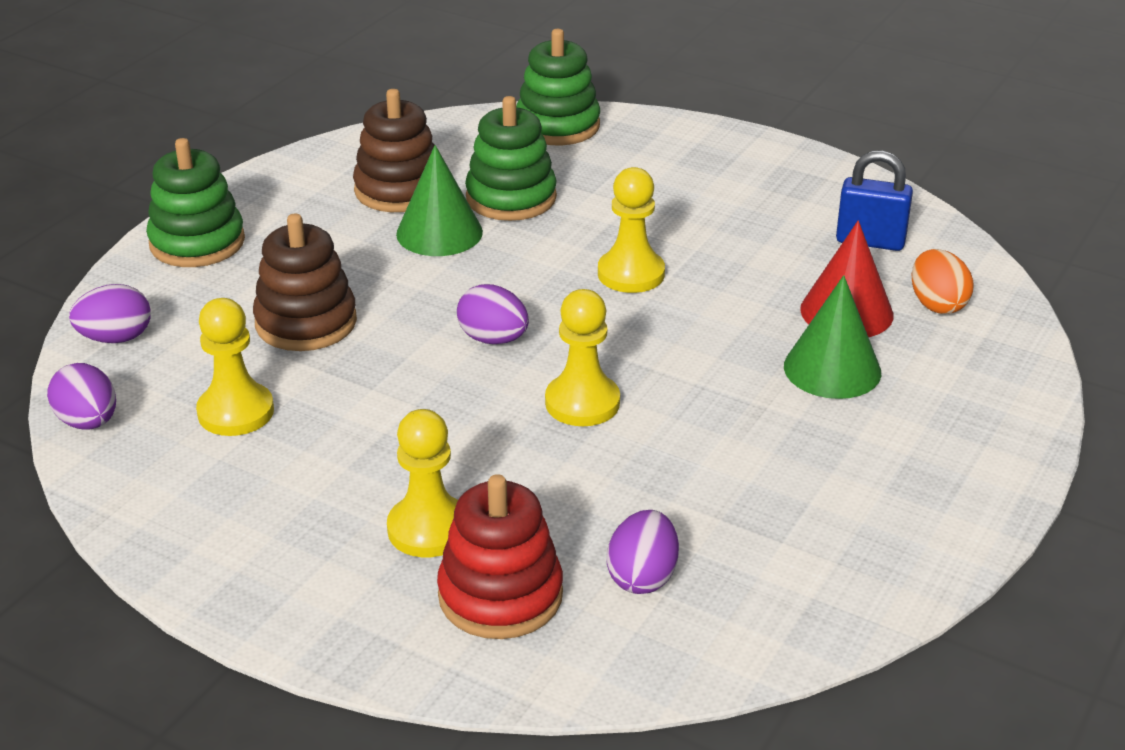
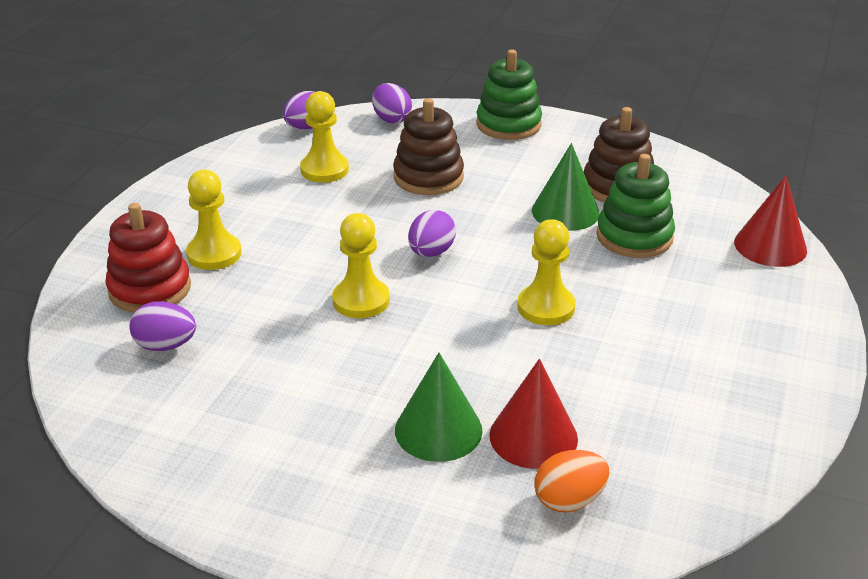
camera: 80 degrees right, 0 degrees up
green stacking toy [516,29,600,145] -> red cone [734,176,807,267]
blue padlock [836,150,913,251] -> none

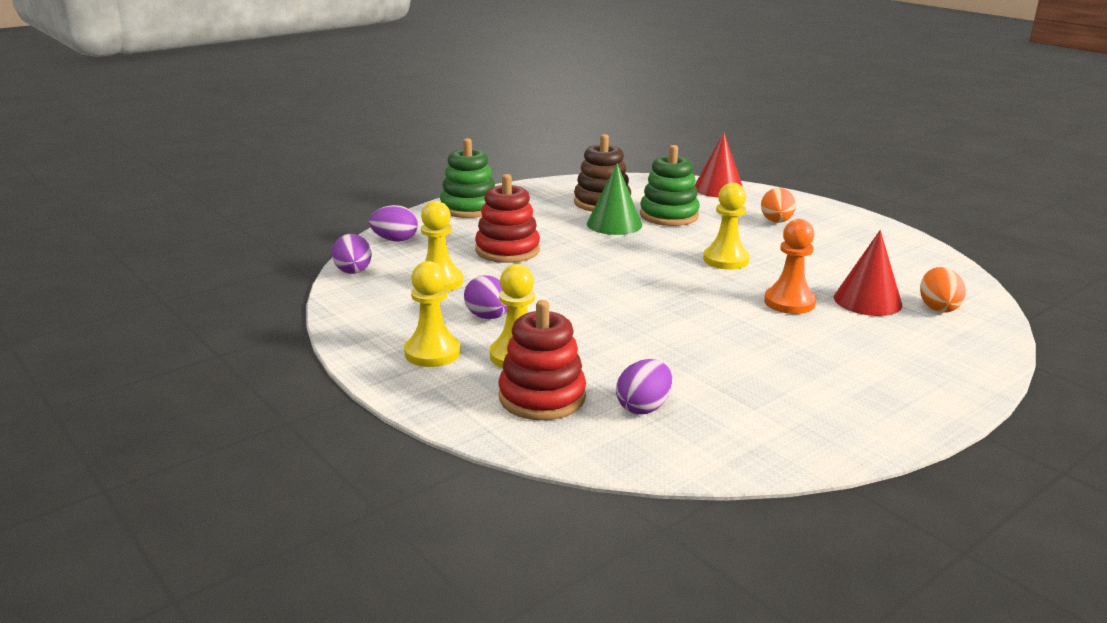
camera: 60 degrees left, 10 degrees down
yellow pawn [332,213,390,318] -> yellow pawn moved to [404,261,461,367]
brown stacking toy [393,98,464,195] -> red stacking toy [475,174,540,263]
green cone [395,352,483,462] -> none
purple egg [408,210,456,257] -> purple egg moved to [464,275,508,319]
none -> orange egg [761,188,796,223]
none -> orange pawn [764,219,816,314]

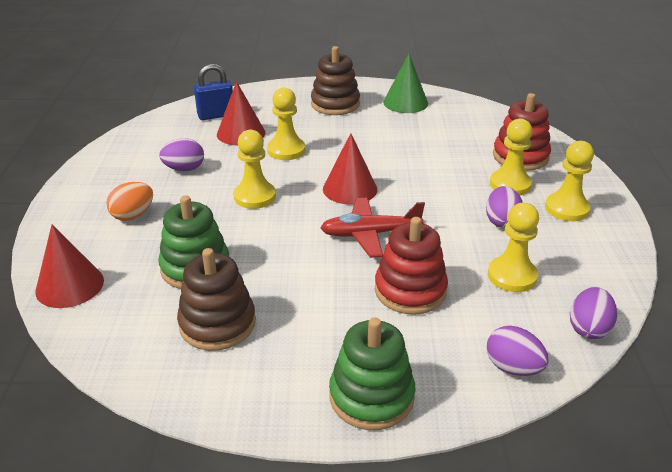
camera: 140 degrees left, 10 degrees up
green cone [587,163,642,235] -> green cone moved to [383,54,428,113]
purple egg [616,359,672,414] -> purple egg moved to [159,138,204,171]
orange pawn [764,219,816,314] -> yellow pawn [267,87,305,160]
orange egg [920,267,966,313] -> blue padlock [194,64,233,120]
none -> brown stacking toy [311,46,360,115]
none -> red plane [320,198,425,258]
none -> red cone [323,133,377,204]

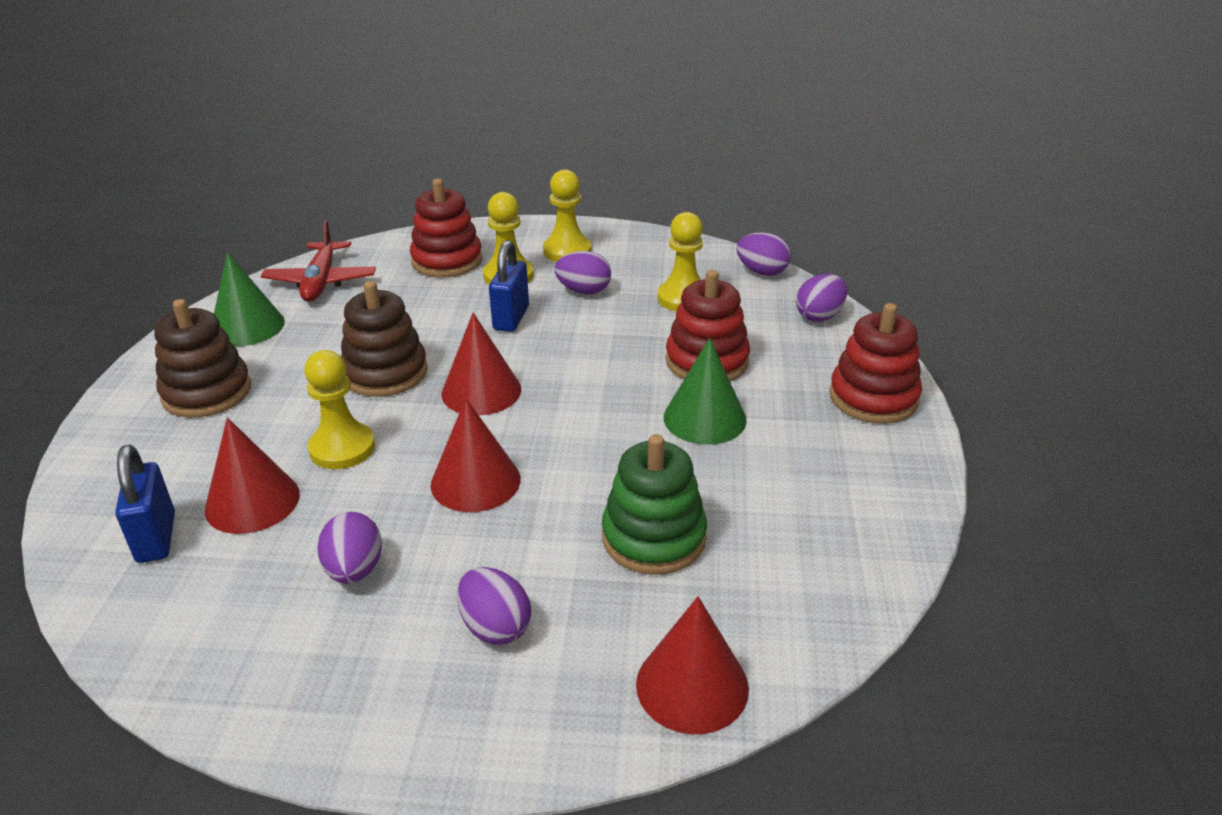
camera: 85 degrees left, 0 degrees up
orange egg [106,182,153,221] -> purple egg [457,567,531,645]
brown stacking toy [177,248,256,351] -> brown stacking toy moved to [341,281,428,397]
yellow pawn [234,130,276,209] -> red cone [431,398,520,512]
red plane [320,198,425,258] -> red plane moved to [261,220,376,302]
green stacking toy [329,317,415,430] -> red stacking toy [829,303,922,424]
none -> blue padlock [489,240,529,332]
none -> green cone [663,338,747,445]

